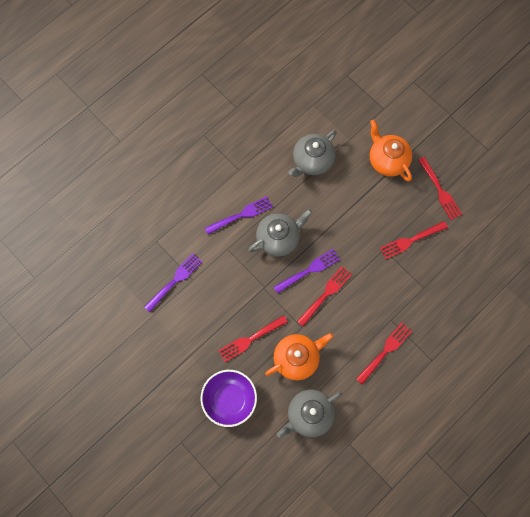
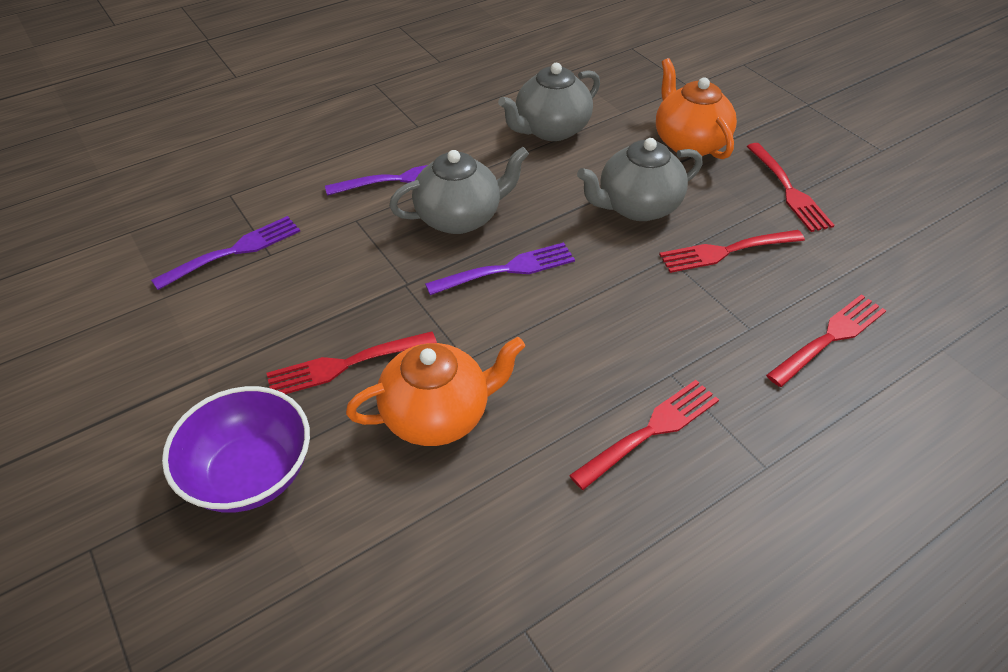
camera: 10 degrees right, 25 degrees down
grey teapot [277,389,342,437] -> grey teapot moved to [577,138,702,221]
red fork [297,266,352,327] -> red fork moved to [766,294,886,387]

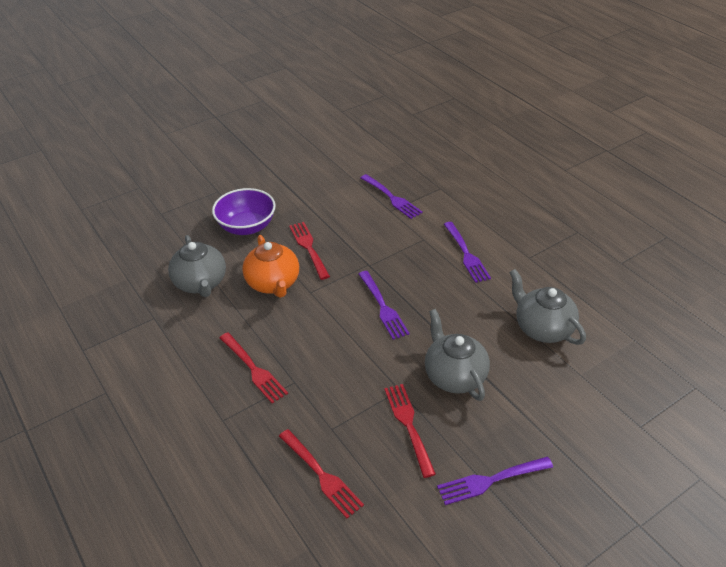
camera: 90 degrees right, 5 degrees down
grey teapot [389,147,529,234] -> grey teapot moved to [168,235,226,297]
orange teapot [656,58,737,159] -> none
red fork [747,143,835,232] -> purple fork [437,457,553,505]

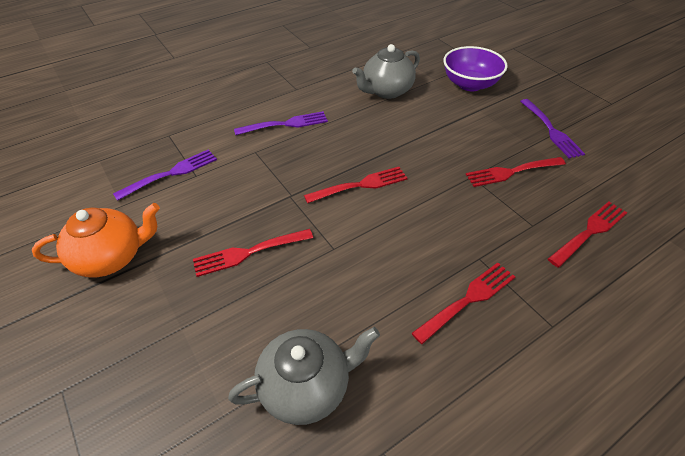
camera: 90 degrees left, 5 degrees up
purple bowl [212,188,276,235] -> purple bowl moved to [443,46,507,91]
orange teapot [242,235,299,298] -> orange teapot moved to [32,203,160,277]
purple fork [359,271,410,340] -> red fork [304,167,408,203]
grey teapot [425,309,490,401] -> none

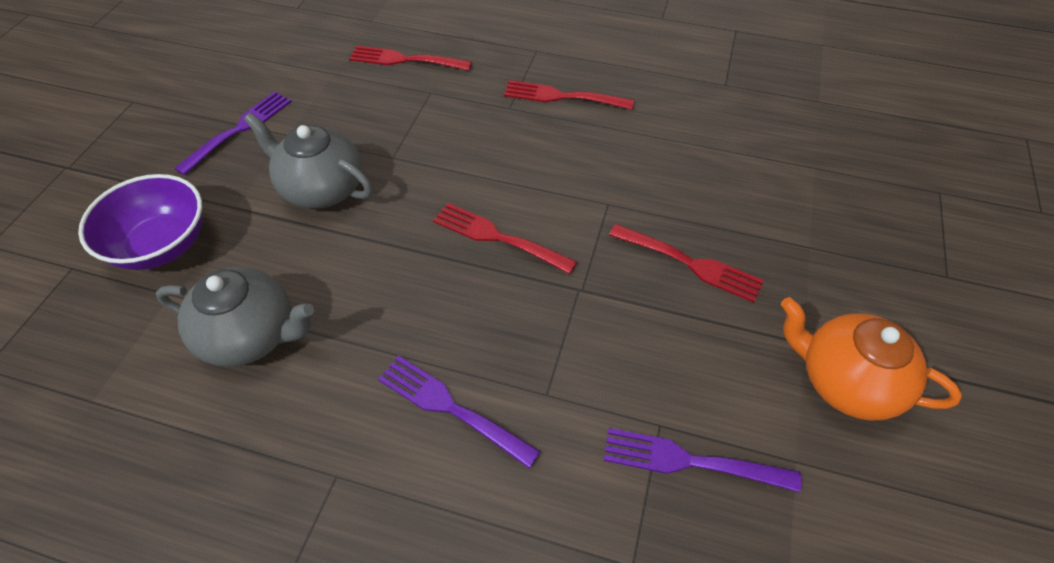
camera: 130 degrees left, 5 degrees up
grey teapot [228,327,380,425] -> grey teapot moved to [244,112,372,209]
red fork [466,157,566,187] -> none

